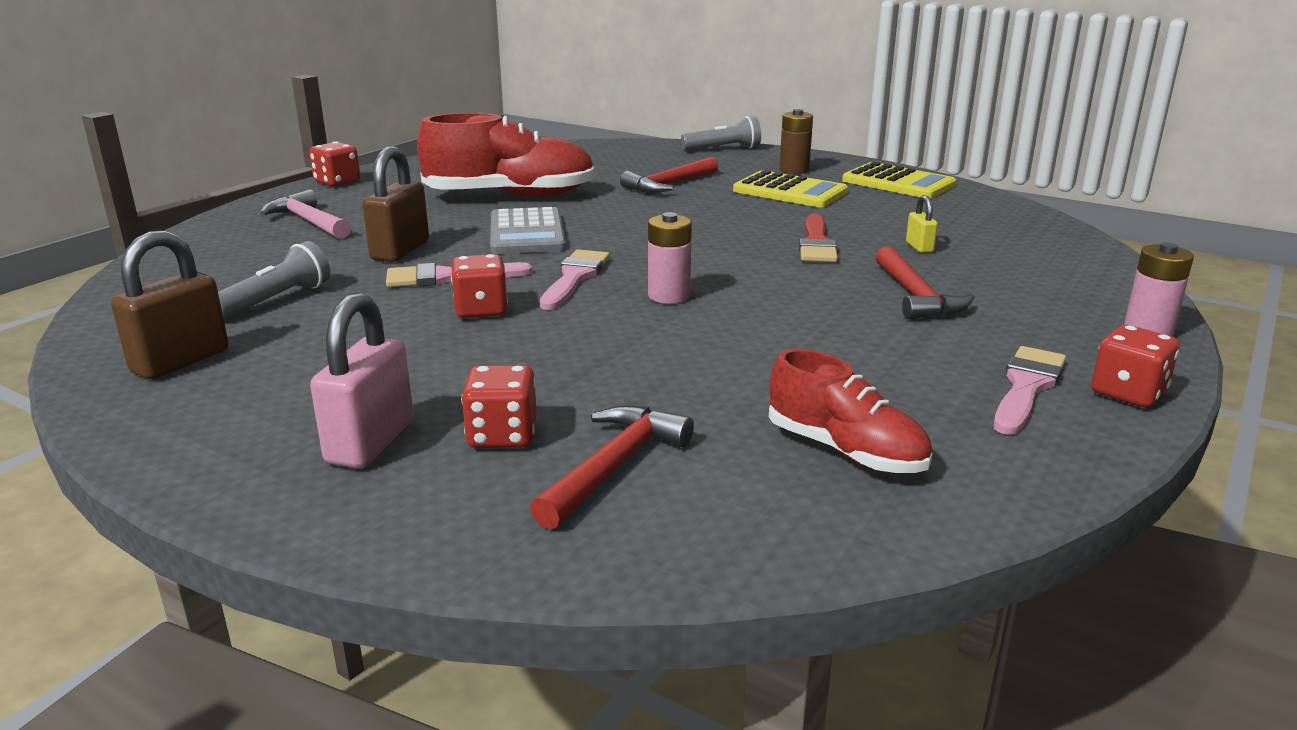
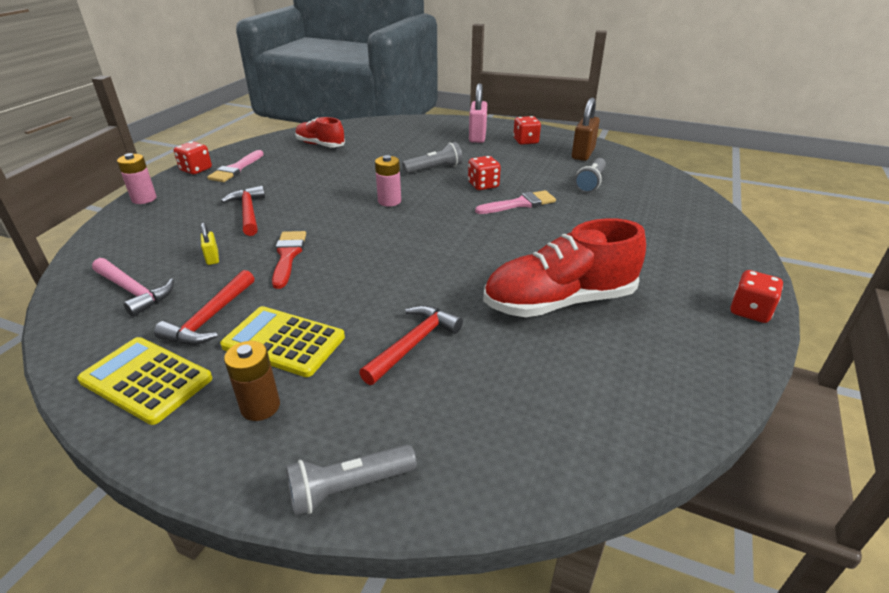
camera: 170 degrees right, 10 degrees up
pink hammer [260,189,351,239] -> pink hammer moved to [92,258,174,317]
brown padlock [362,146,429,262] -> none
red dice [461,365,537,448] -> red dice moved to [513,116,541,145]
grey calculator [490,207,566,254] -> none
red hammer [530,405,694,529] -> red hammer moved to [154,270,254,345]
pink brush [540,249,610,310] -> none
none -> grey flashlight [402,142,463,174]

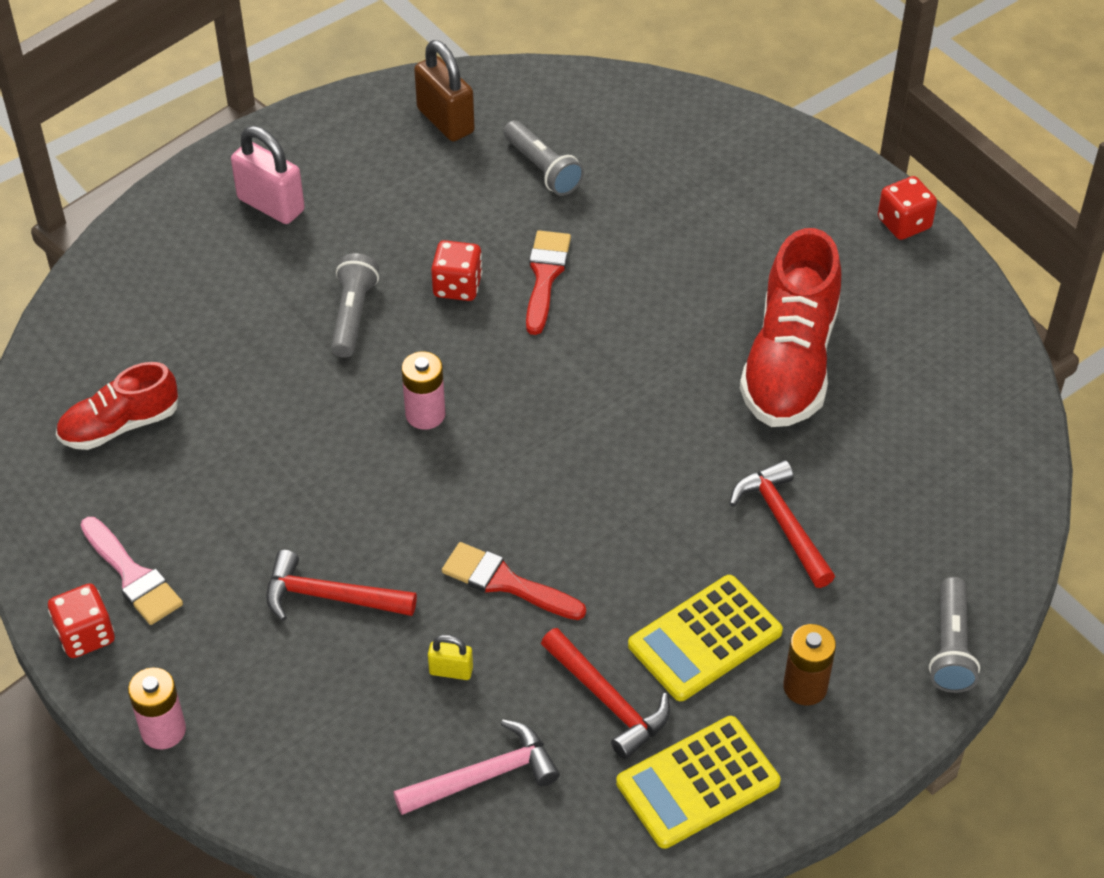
camera: 60 degrees left, 15 degrees up
pink brush [475,190,556,214] -> red brush [526,230,571,335]
red dice [513,116,541,145] -> none

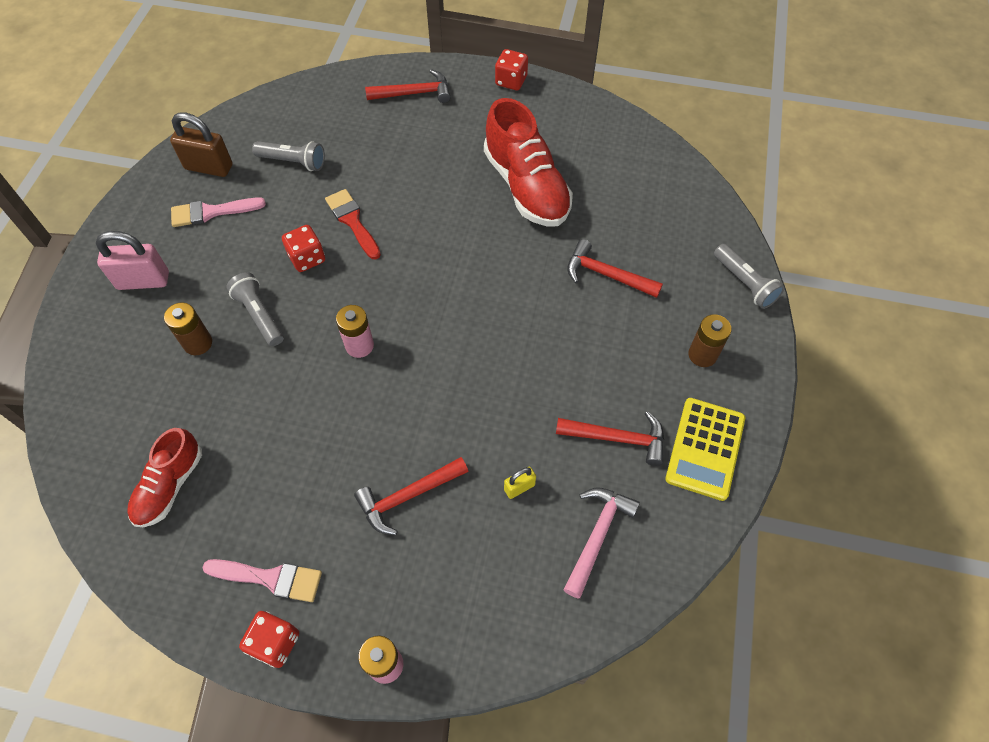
camera: 40 degrees left, 10 degrees up
red brush [442,542,586,620] -> none
yellow calculator [628,575,783,701] -> none
none -> brown battery [164,302,212,355]
none -> pink brush [171,197,266,227]
none -> red hammer [365,69,450,103]

